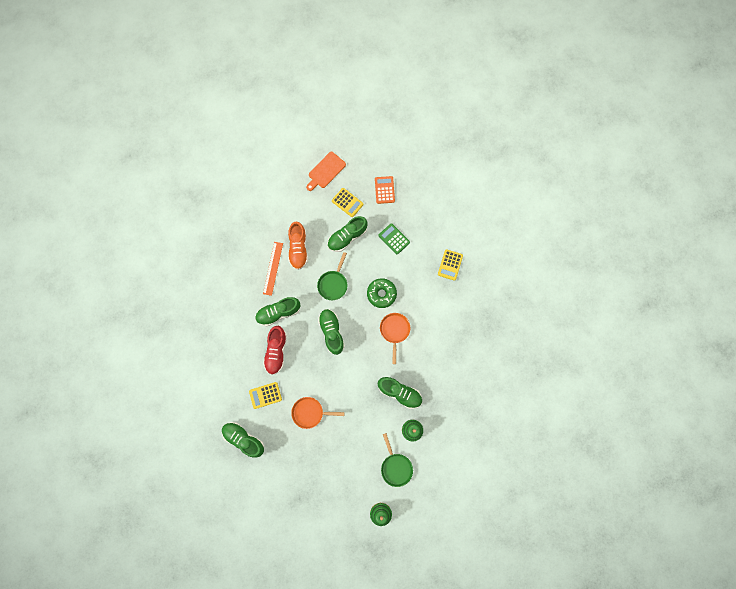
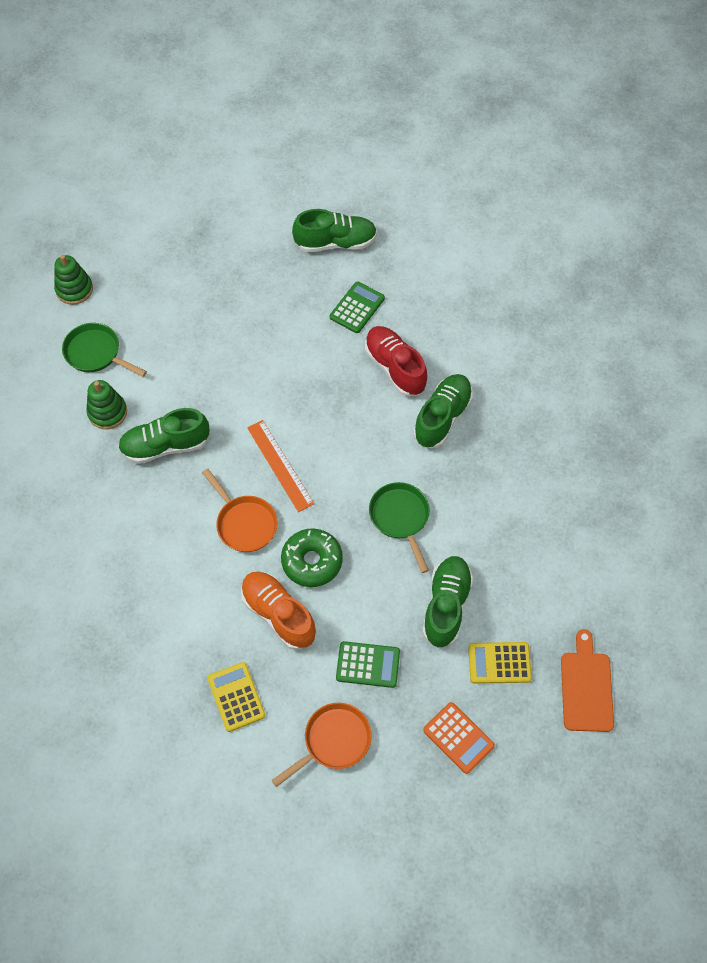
camera: 140 degrees right, 15 degrees down
yellow calculator [249,382,282,409] -> green calculator [330,281,385,333]
orange ruler [263,242,283,296] -> orange ruler moved to [247,420,314,512]
orange shoe [288,222,308,270] -> orange shoe moved to [241,572,316,650]
orange pan [291,397,344,429] -> orange pan moved to [272,703,372,787]
green shoe [318,309,345,355] -> none

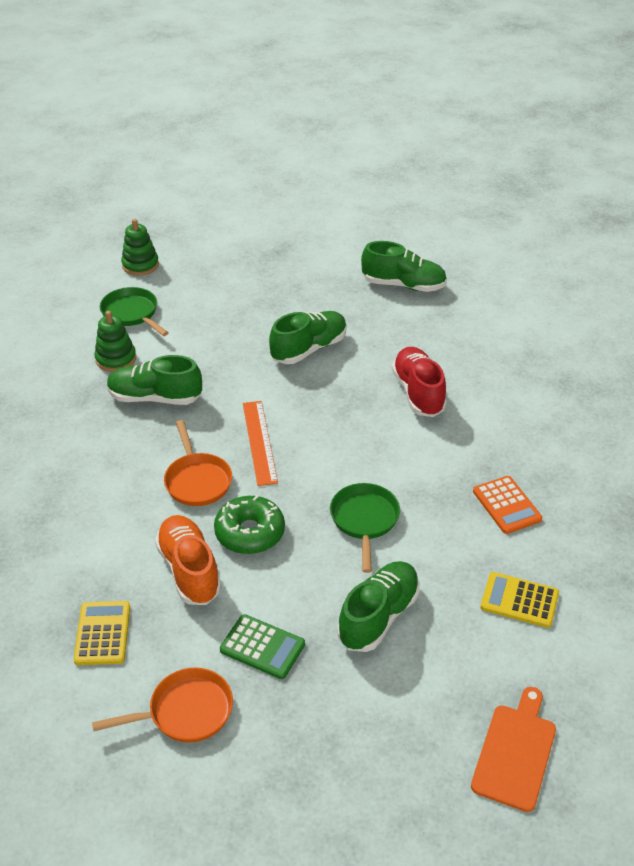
camera: 20 degrees right, 20 degrees down
green calculator [330,281,385,333] -> none
green shoe [413,374,473,448] -> green shoe moved to [269,311,347,364]
orange calculator [423,702,495,774] -> orange calculator moved to [473,476,542,534]
yellow calculator [468,642,532,684] -> yellow calculator moved to [481,572,559,628]

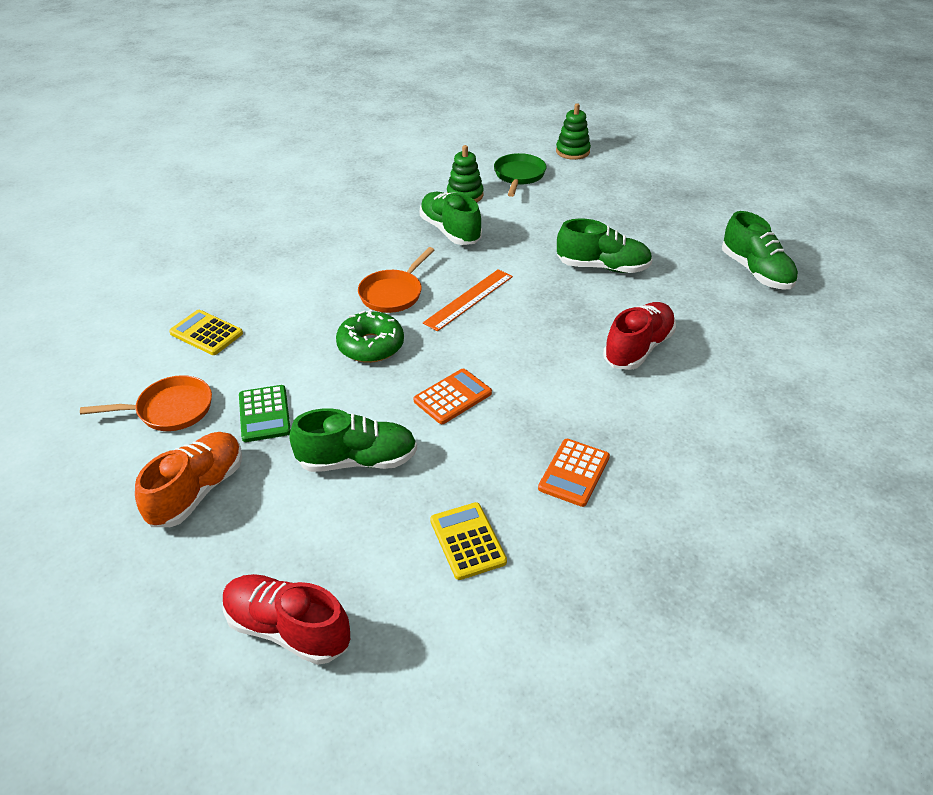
camera: 50 degrees right, 0 degrees up
yellow calculator [74,601,130,665] -> yellow calculator turned 105 degrees counterclockwise [169,310,243,355]
orange pan [92,668,233,742] -> orange pan turned 45 degrees counterclockwise [80,375,212,431]
orange shoe [155,515,221,605] -> orange shoe moved to [135,432,242,527]
green pan [330,483,400,573] -> orange calculator [414,369,492,424]
orange cutting board [471,687,556,812] -> red shoe [223,574,350,665]

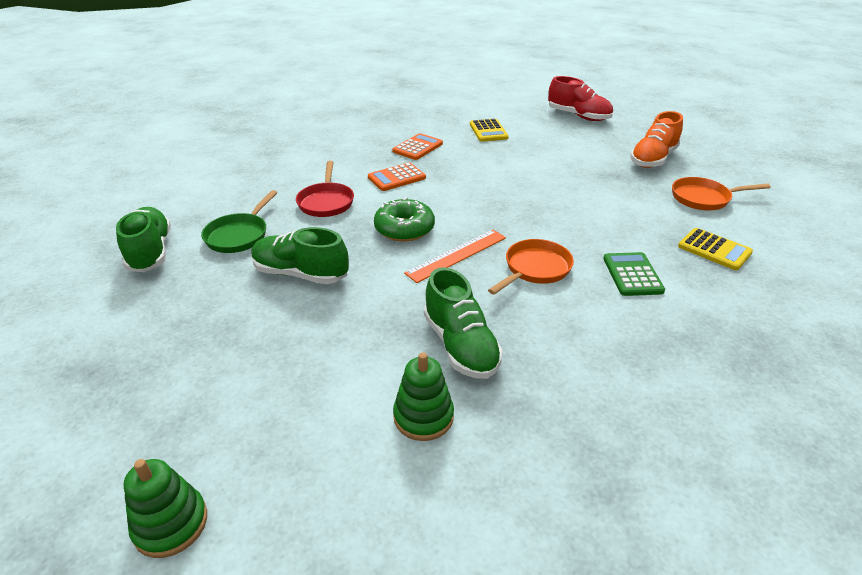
camera: 170 degrees left, 5 degrees down
green calculator [239,385,291,442] -> green calculator moved to [603,252,665,296]
green shoe [289,408,417,472] -> none
green donut [336,310,404,363] -> green donut moved to [374,197,435,241]
orange calculator [414,369,492,424] -> orange calculator moved to [368,162,426,191]
green pan [494,153,547,197] -> green pan moved to [201,190,278,253]
red shoe [603,302,676,370] -> red pan [296,161,354,217]

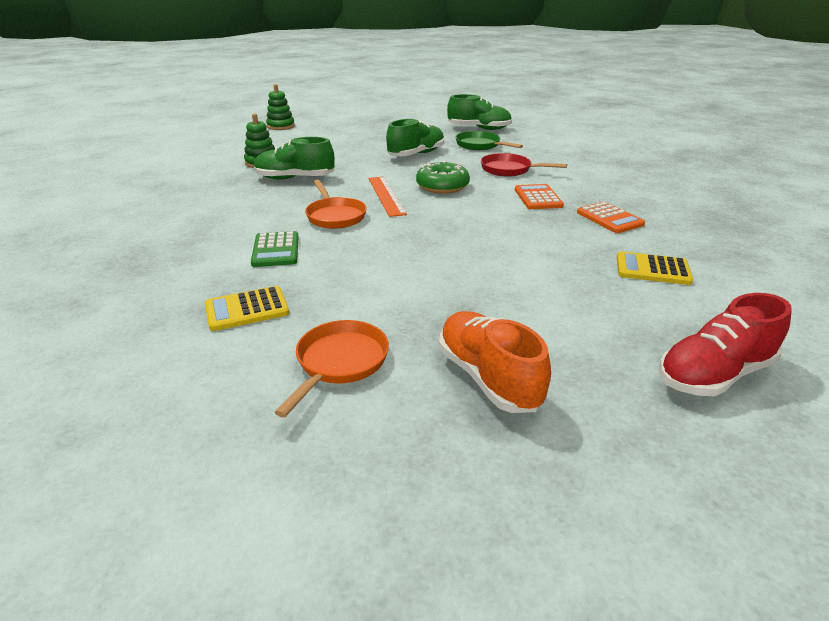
camera: 115 degrees right, 5 degrees down
green calculator [603,252,665,296] -> green calculator turned 60 degrees clockwise [251,231,299,267]

